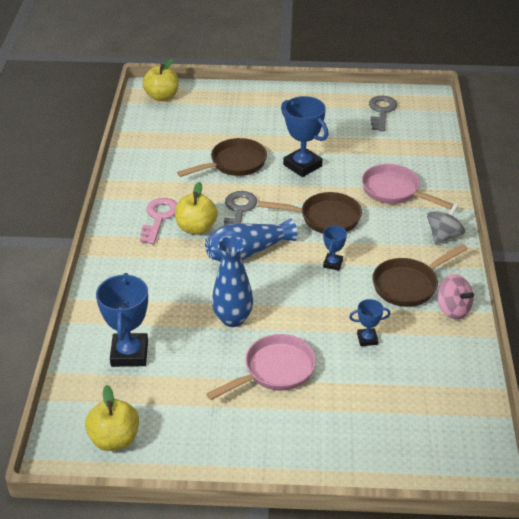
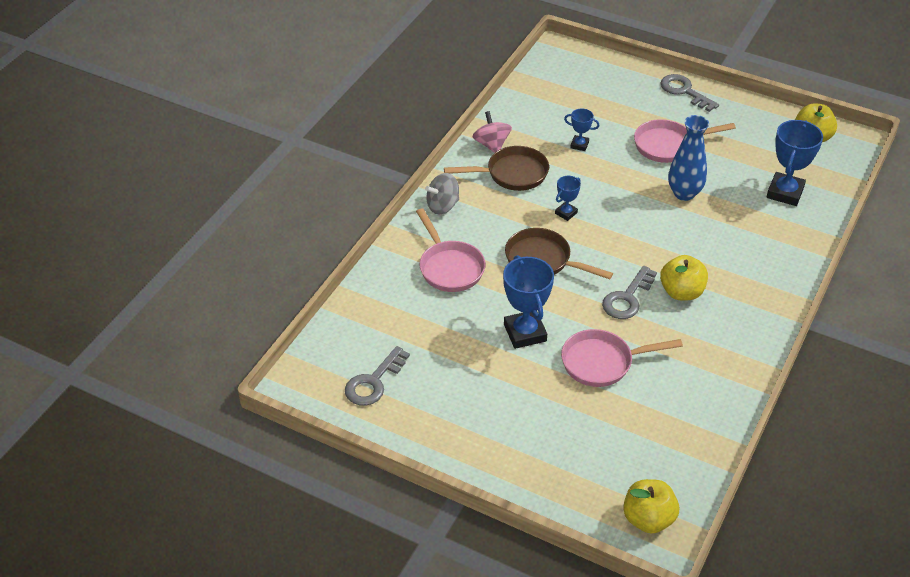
camera: 155 degrees left, 5 degrees up
pink key [140,198,177,244] -> none
brown pan [177,138,267,177] -> pink pan [561,329,683,387]
blue vase [205,218,298,262] -> none
none -> grey key [660,74,719,112]

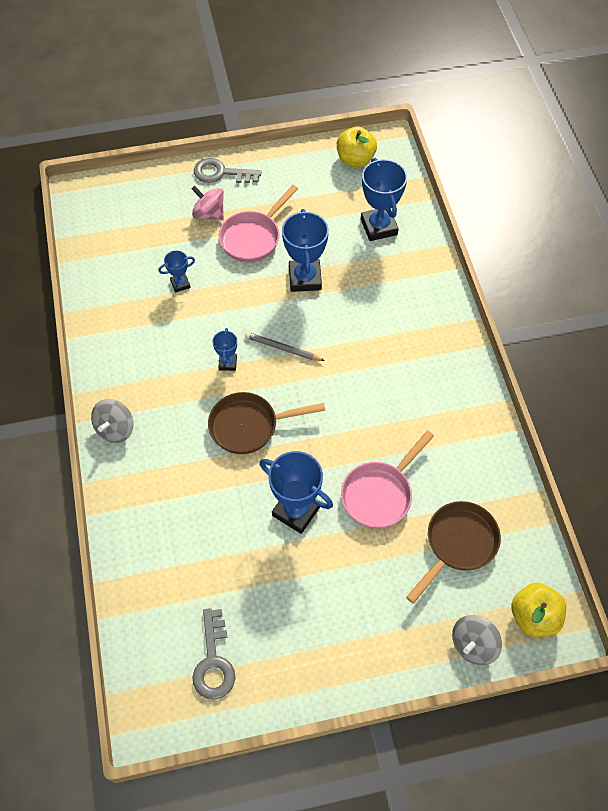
camera: 40 degrees left, 15 degrees up
pink pan [416,208,485,292] -> none
brown pan [444,146,549,191] -> brown pan moved to [406,501,501,604]
pink spinning top [473,111,512,153] -> pink spinning top moved to [191,186,224,220]
grey key [602,266,657,319] -> none
yellow apple [660,255,708,300] -> none
blue vase [668,115,709,201] -> blue trophy [282,209,329,292]
none -> grey pencil [245,332,325,361]
none -> grey spinning top [452,615,502,665]

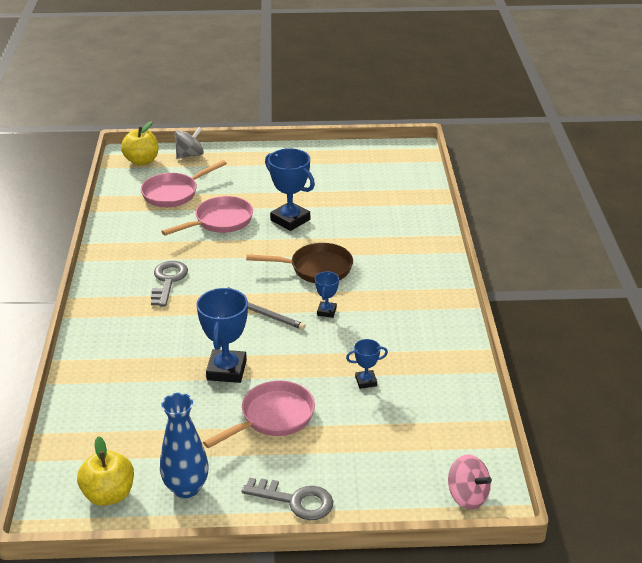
camera: 170 degrees left, 25 degrees down
grey spinning top [91,399,134,443] -> none
pink spinning top [191,186,224,220] -> pink spinning top moved to [448,455,492,510]
grey key [193,608,235,700] -> grey key moved to [151,261,188,307]
blue trophy [361,158,407,241] -> none
brown pan [406,501,501,604] -> pink pan [141,160,227,207]
none -> blue vase [160,393,209,498]

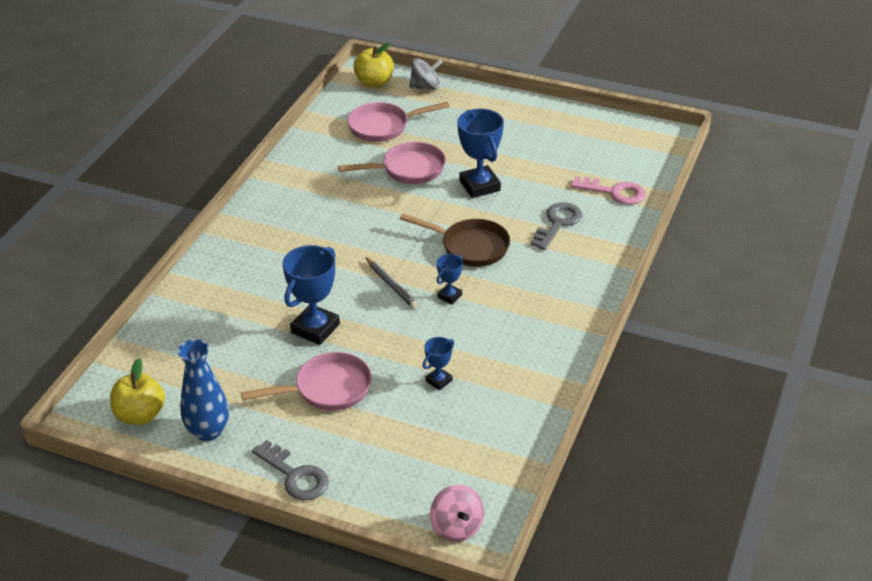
camera: 25 degrees right, 5 degrees up
grey key [151,261,188,307] -> grey key moved to [531,202,582,250]
blue trophy [346,339,388,389] -> blue trophy turned 60 degrees counterclockwise [423,337,454,390]
none -> pink key [570,176,645,205]

